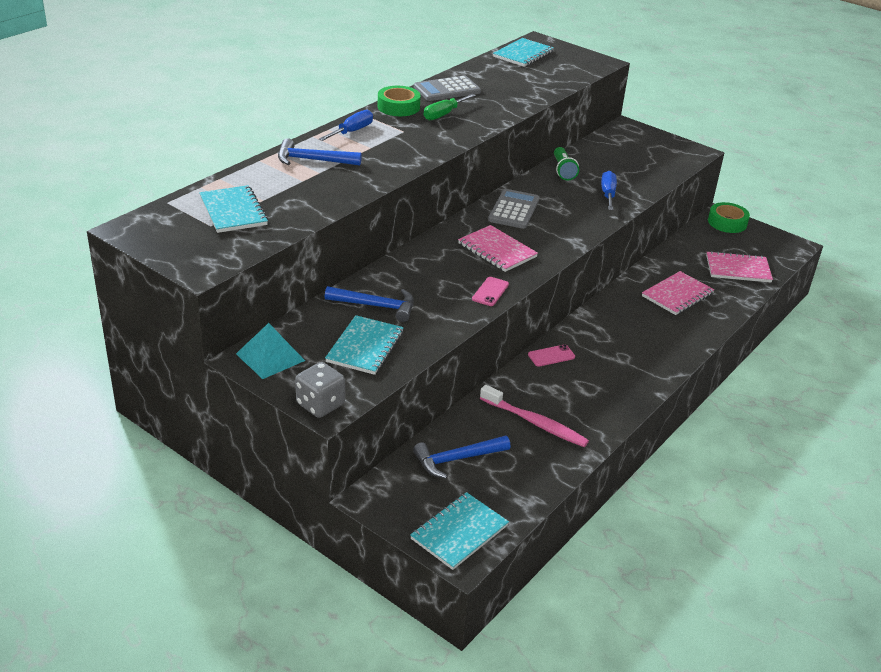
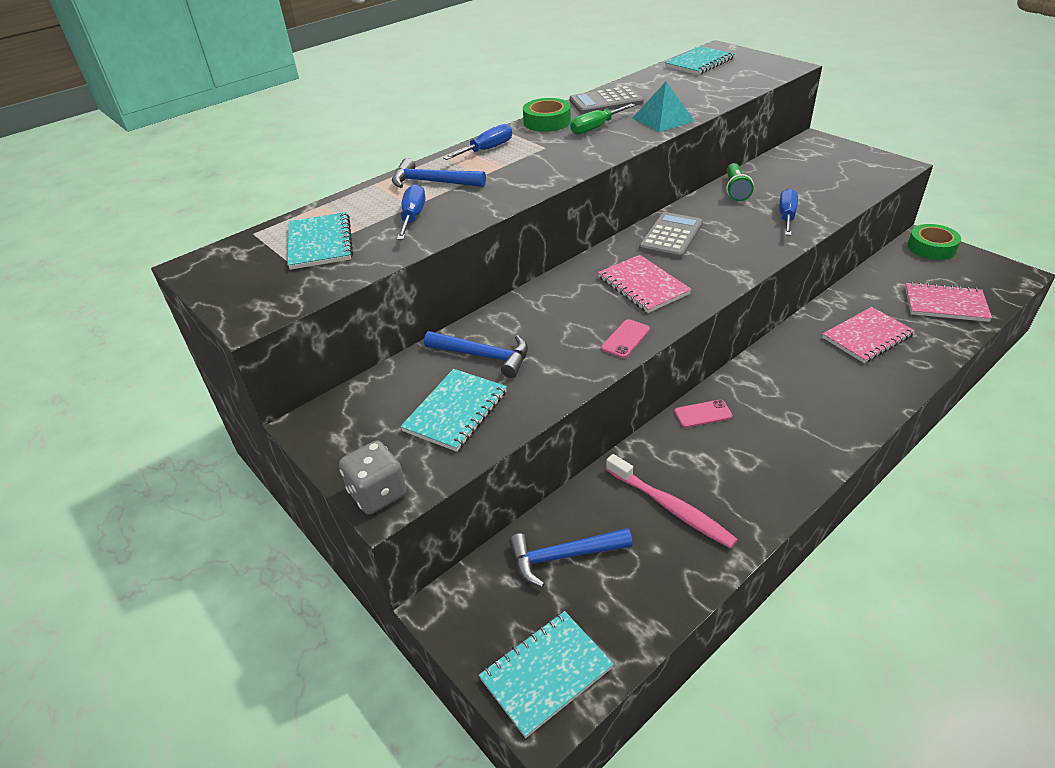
camera: 15 degrees right, 5 degrees up
turquoise pyramid [236,323,305,379] -> turquoise pyramid moved to [633,82,694,132]
none -> blue screwdriver [397,184,425,240]

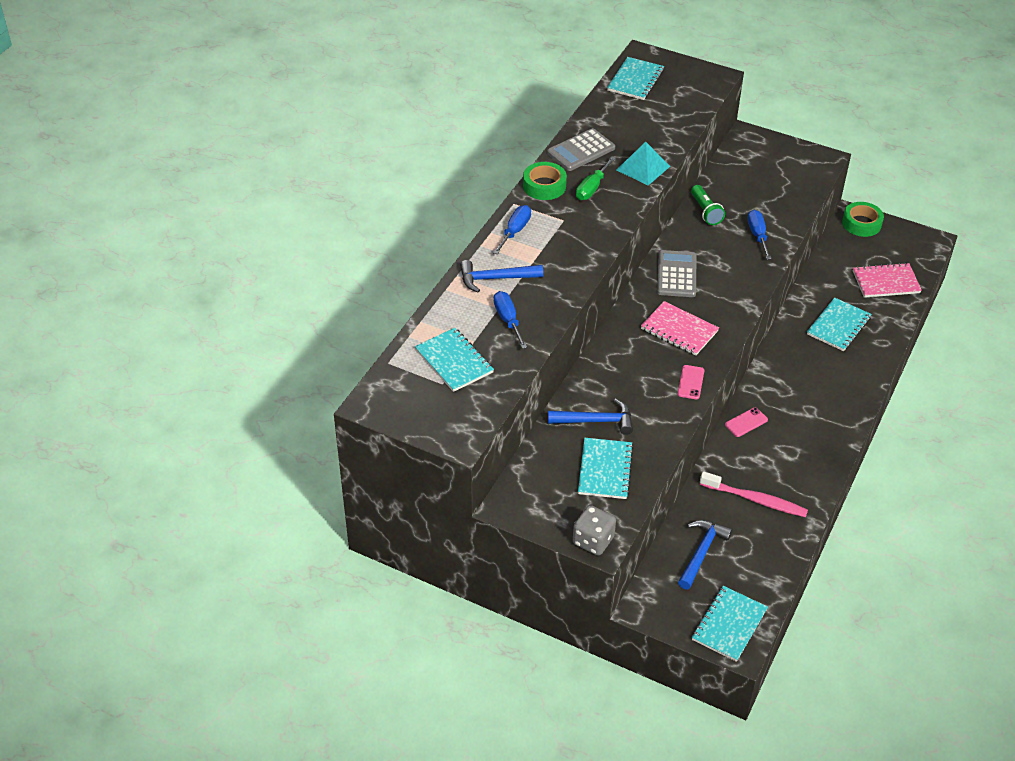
camera: 25 degrees left, 5 degrees up
blue hammer [509,528,633,587] -> blue hammer turned 150 degrees clockwise [678,520,733,589]
pink notebook [822,307,915,363] -> turquoise notebook [807,298,872,351]

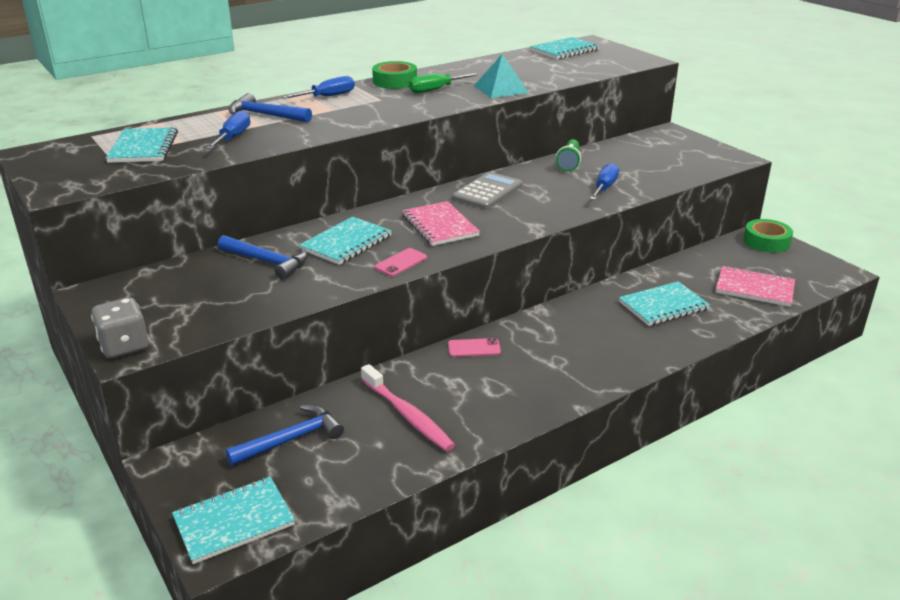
camera: 30 degrees right, 15 degrees down
grey calculator [547,128,615,171] -> none
turquoise notebook [578,438,633,499] -> turquoise notebook moved to [299,216,392,265]

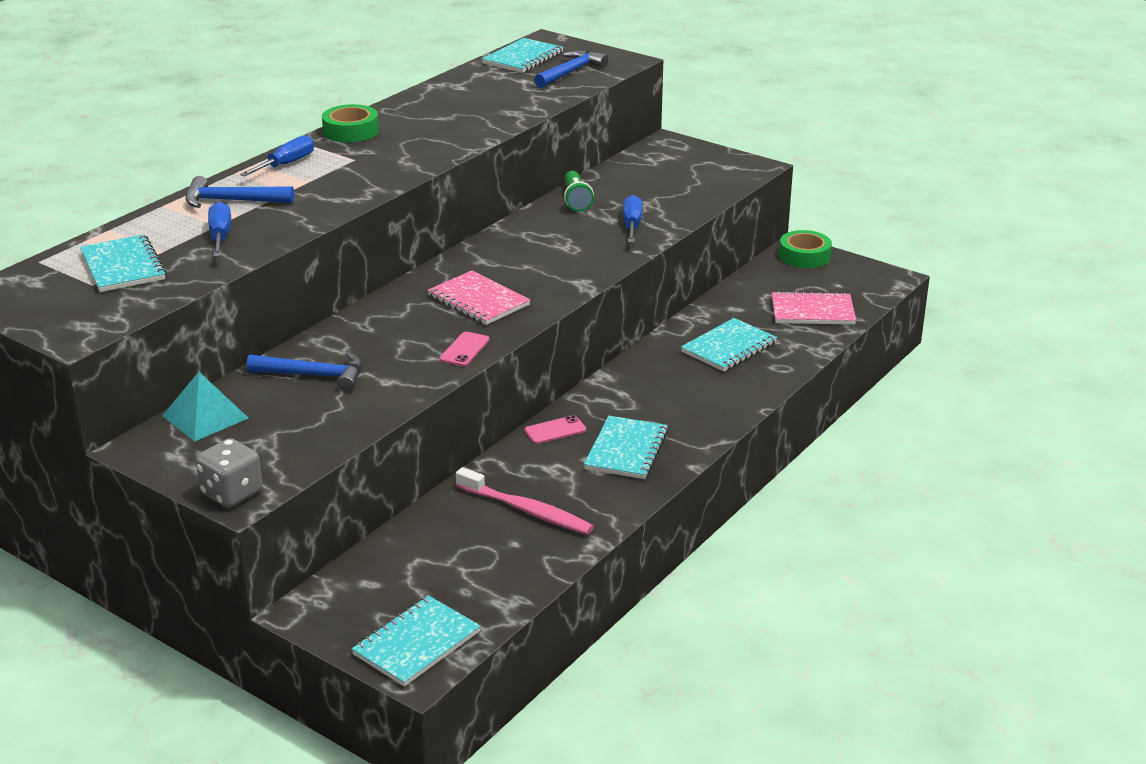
camera: 20 degrees left, 0 degrees up
blue hammer [226,405,344,466] -> blue hammer moved to [534,50,608,88]
turquoise notebook [299,216,392,265] -> turquoise notebook moved to [584,416,668,479]
green screwdriver [409,73,478,93] -> none
grey calculator [452,172,523,209] -> none
turquoise pyramid [474,54,529,98] -> turquoise pyramid moved to [162,372,249,442]

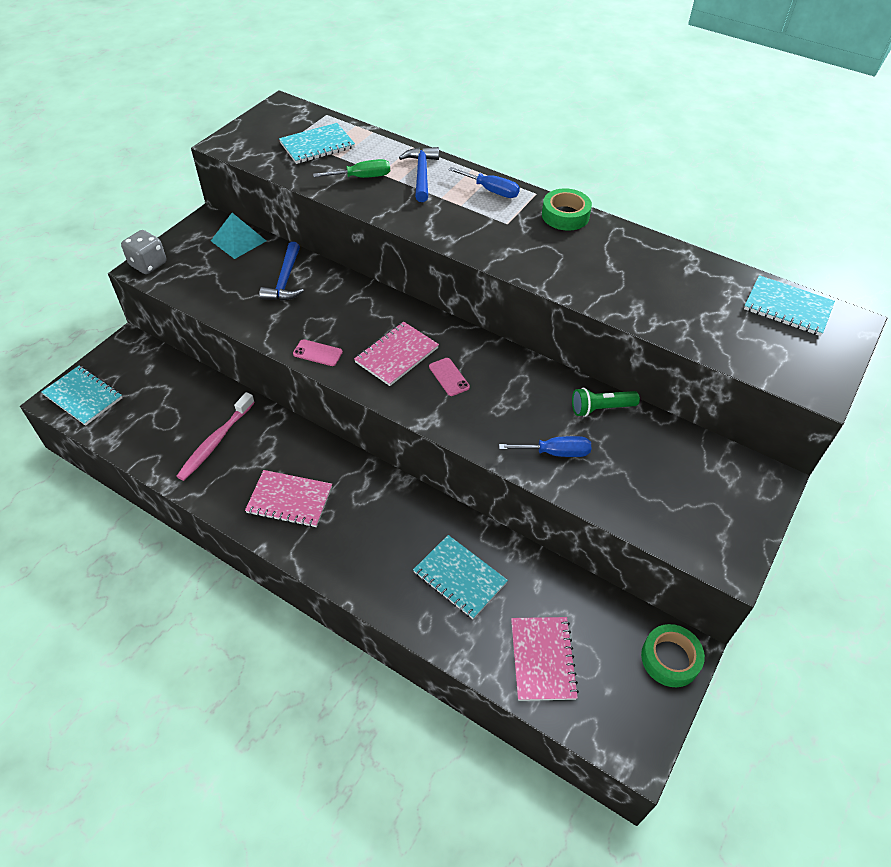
camera: 85 degrees right, 20 degrees up
blue screwdriver [208,202,231,257] -> green screwdriver [313,159,390,178]
pink phone [524,415,586,444] -> pink phone moved to [429,358,470,396]
blue hammer [534,50,608,88] -> none
turquoise notebook [584,416,668,479] -> pink notebook [245,470,332,527]

